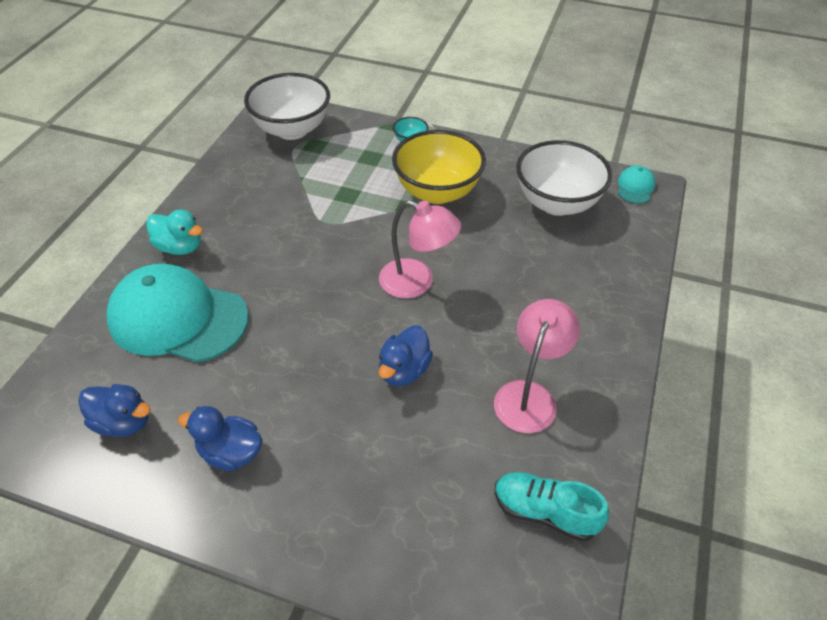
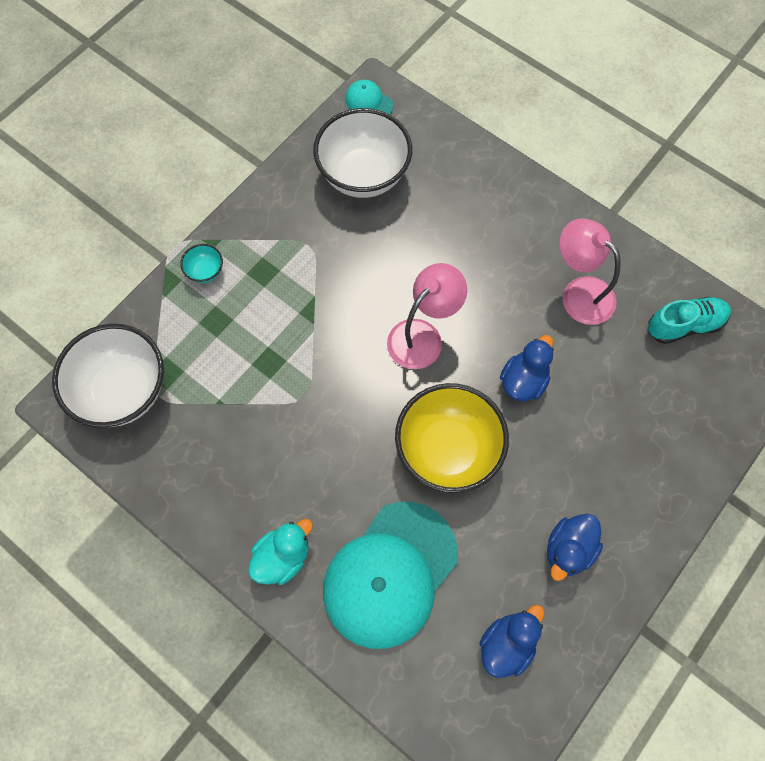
camera: 70 degrees left, 20 degrees up
blue duck [379,326,433,386] -> blue duck turned 105 degrees counterclockwise [500,335,554,401]
yellow bowl [392,130,486,204] -> yellow bowl moved to [395,383,509,493]
turquoise shoe [495,472,609,541] -> turquoise shoe turned 150 degrees counterclockwise [648,297,731,344]

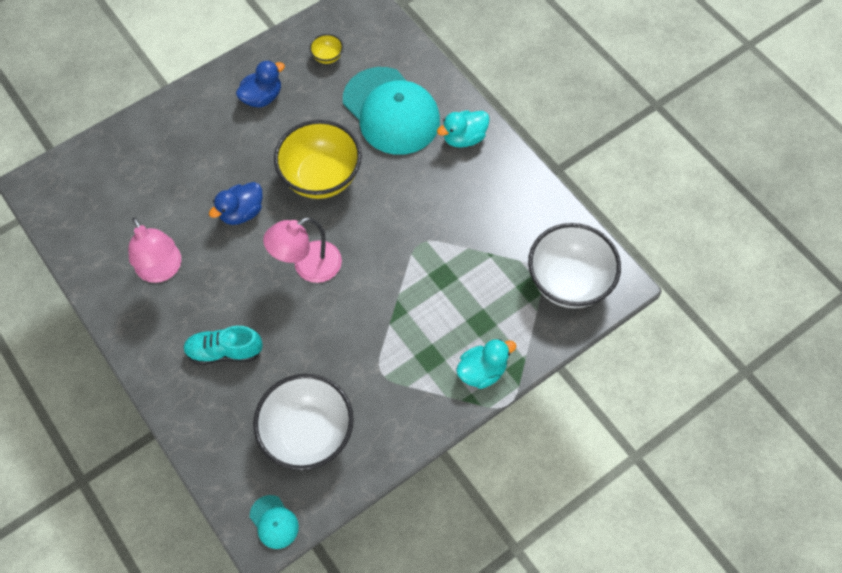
camera: 165 degrees left, 5 degrees down
turquoise bowl [180,244,223,283] -> turquoise duck [456,339,516,389]
turquoise cap [323,502,458,649] -> turquoise cap turned 90 degrees clockwise [343,67,440,155]
blue duck [480,605,544,678] -> yellow bowl [310,34,343,64]
turquoise shoe [648,297,731,344] -> turquoise shoe moved to [183,326,263,365]

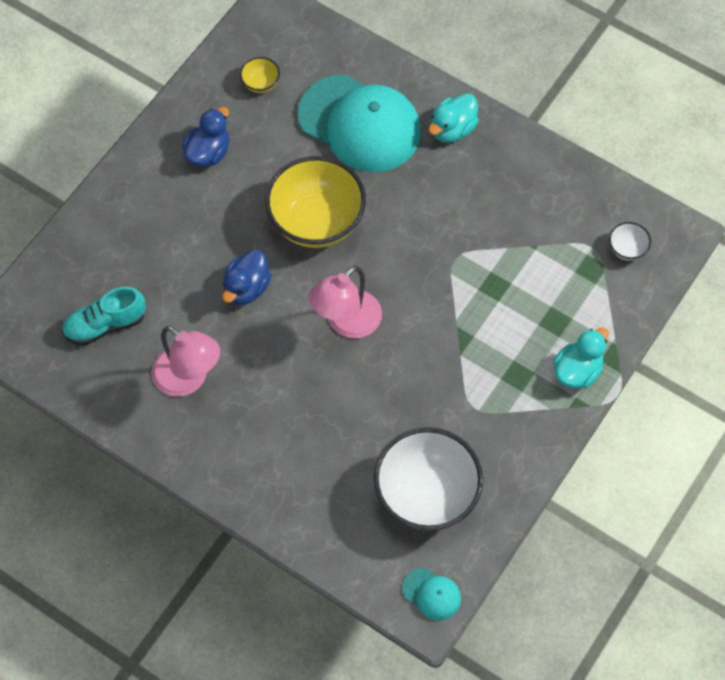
camera: 20 degrees left, 0 degrees up
turquoise shoe [183,326,263,365] -> turquoise shoe moved to [62,287,146,345]
white bowl [528,223,621,308] -> white bowl [609,222,651,261], size x0.42

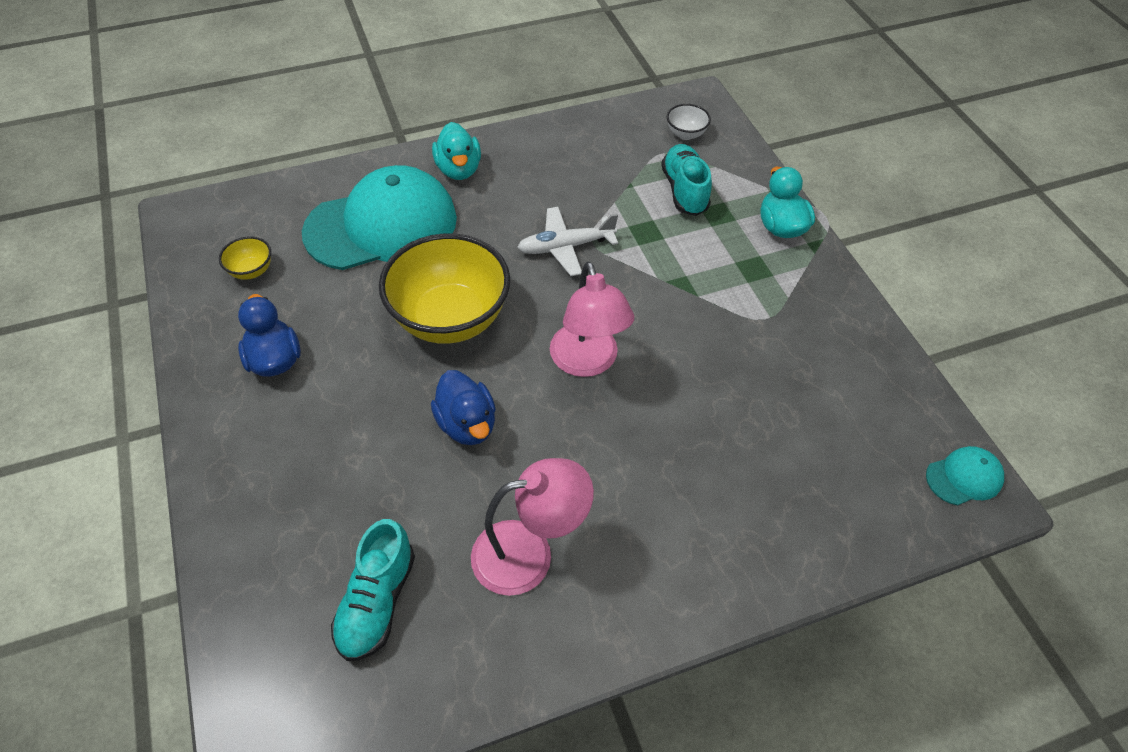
camera: 55 degrees left, 10 degrees down
white bowl [374,427,483,531] -> none
none -> white plane [517,207,618,276]
none -> turquoise shoe [661,144,712,216]

